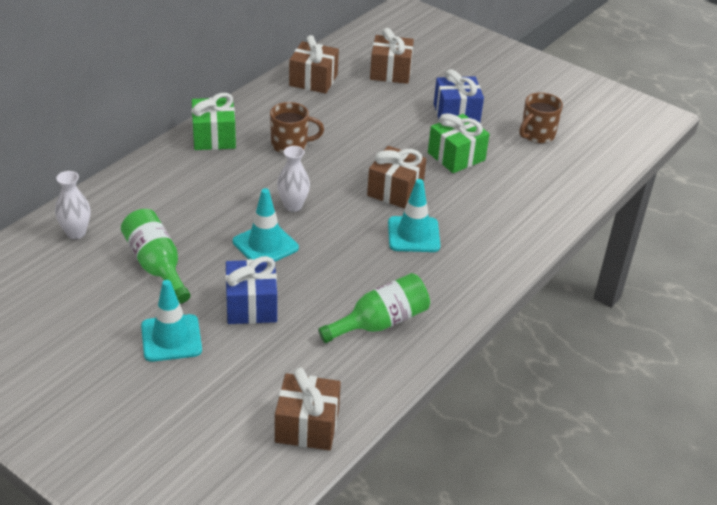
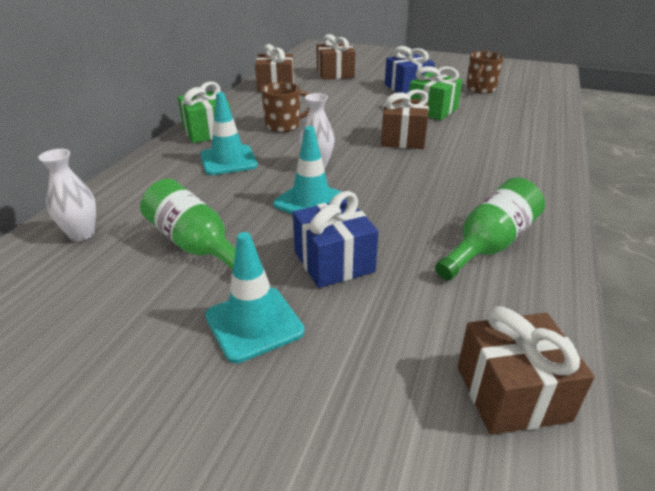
camera: 15 degrees left, 5 degrees down
turquoise traffic cone [388,179,440,252] -> turquoise traffic cone moved to [200,92,258,175]

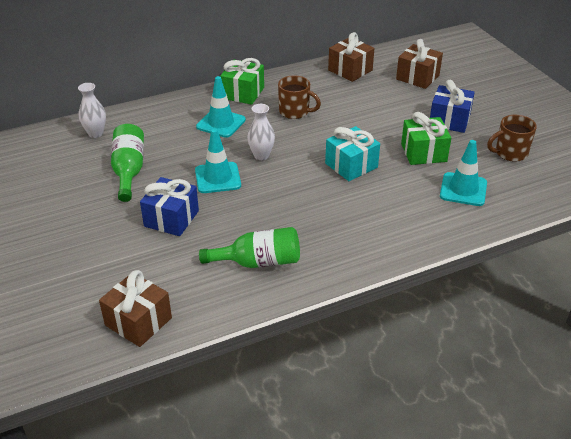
camera: 45 degrees right, 5 degrees up
turquoise traffic cone [205,232,305,363] -> turquoise traffic cone moved to [440,140,487,206]
brown gift [381,89,429,149] -> turquoise gift [325,126,380,181]

